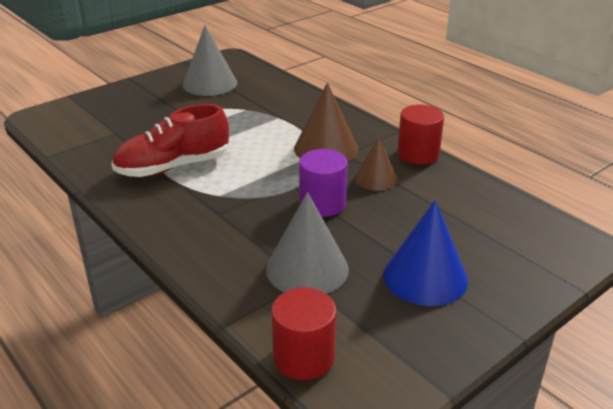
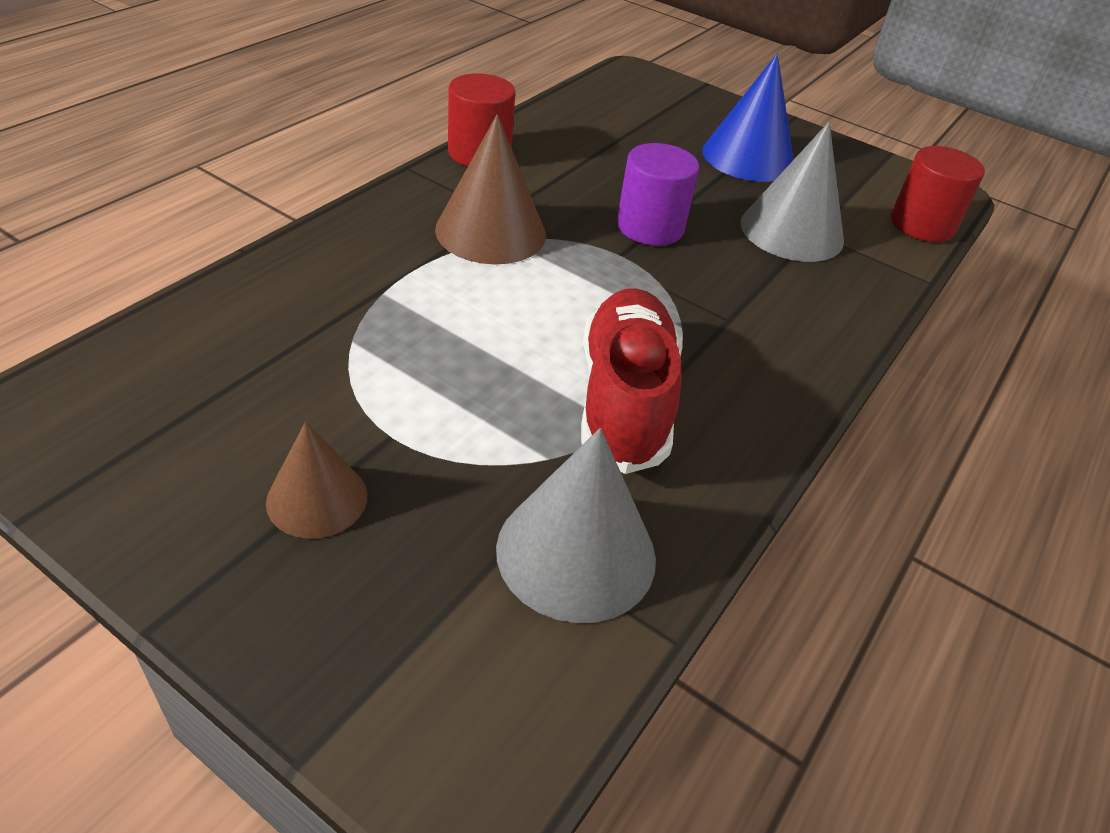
camera: 110 degrees left, 10 degrees up
red shoe [111,104,229,177] -> red shoe turned 135 degrees counterclockwise [581,288,681,474]
grey cone [183,25,237,96] -> grey cone moved to [496,428,656,623]
brown cone [354,137,398,191] -> brown cone moved to [266,422,367,539]

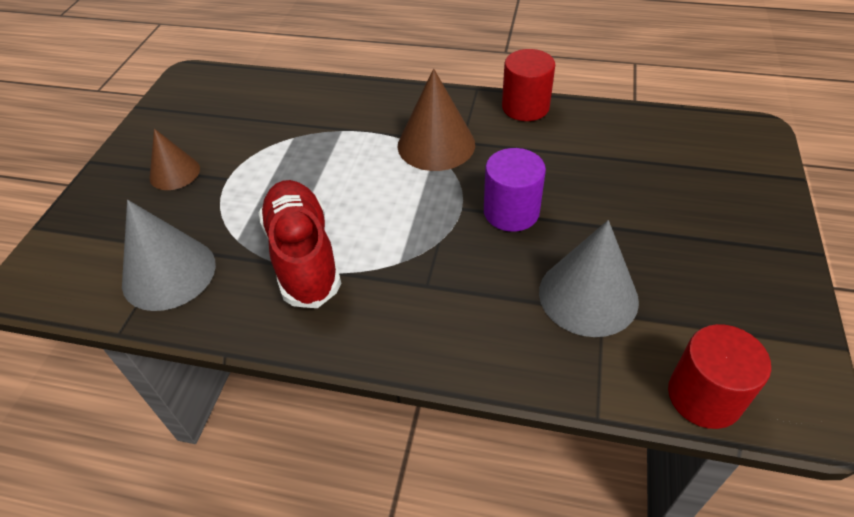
camera: 75 degrees right, 5 degrees up
red shoe [581,288,681,474] -> red shoe turned 90 degrees counterclockwise [259,180,341,308]
blue cone [702,54,794,182] -> none

